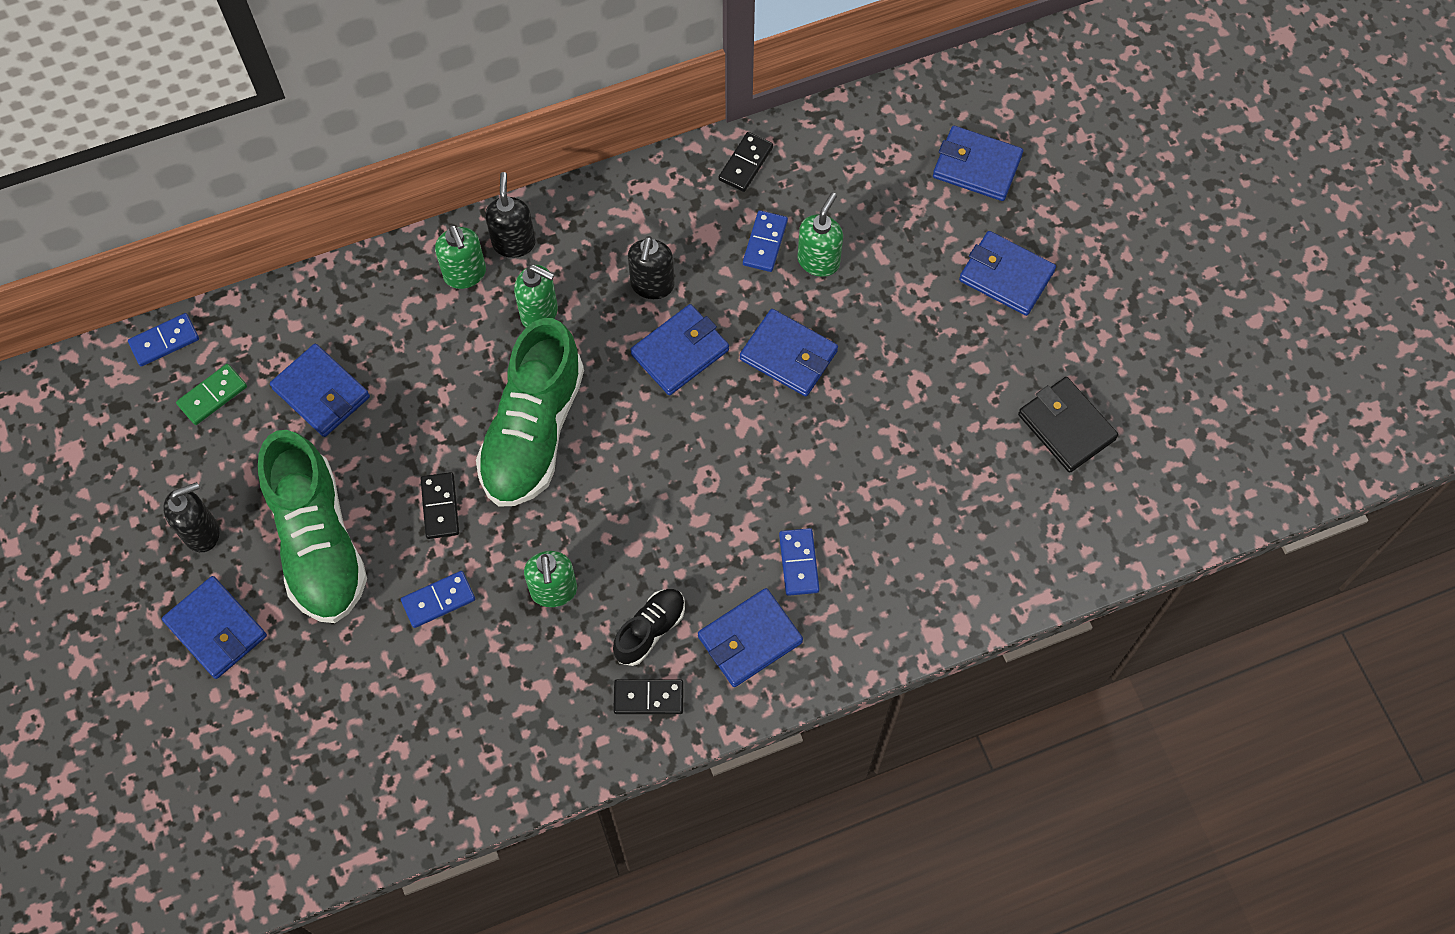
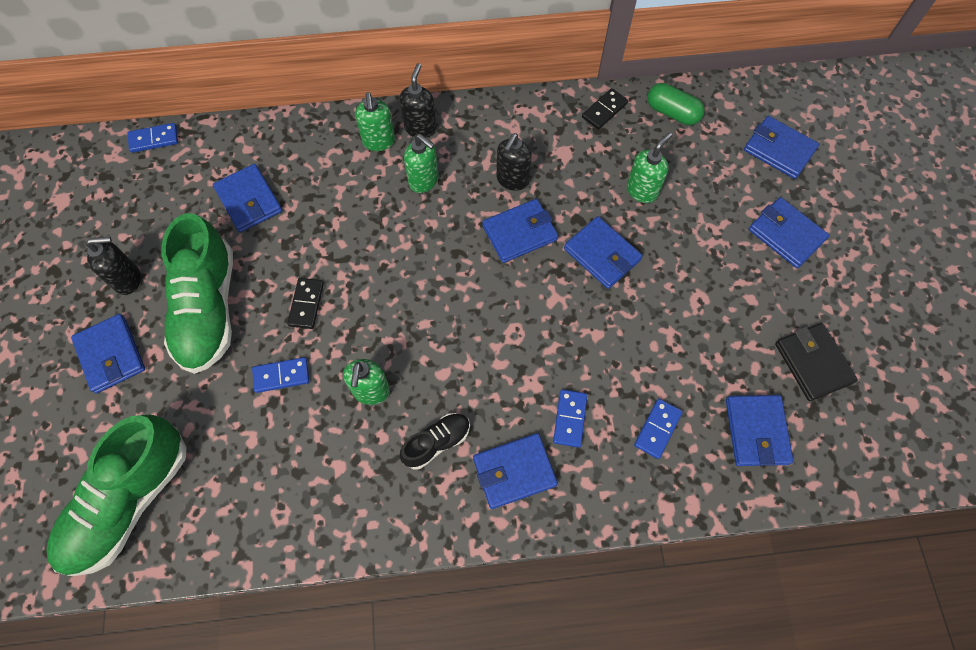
camera: 15 degrees right, 0 degrees up
green domino [176,364,247,425] -> none
green shoe [476,318,584,507] -> green shoe moved to [46,415,187,576]
black domino [613,679,684,714] -> none
blue domino [743,210,788,272] -> blue domino moved to [634,399,683,459]
none -> green capsule [648,83,705,125]
none -> blue wallet [726,395,794,466]

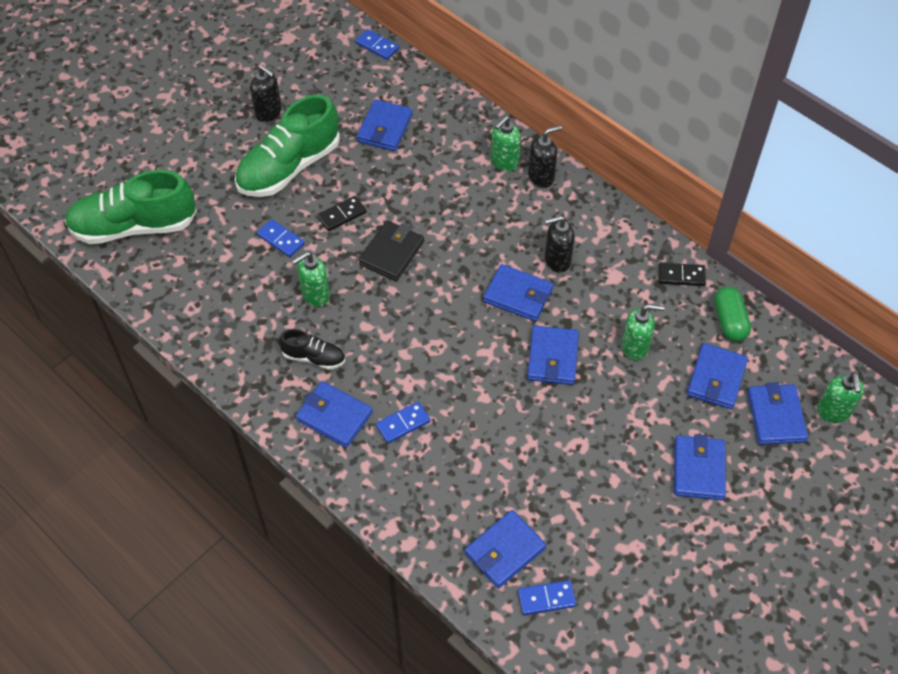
camera: 50 degrees right, 10 degrees down
blue wallet [71,314,145,394] -> blue wallet moved to [687,343,748,409]
green soap dispenser [404,134,439,193] -> green soap dispenser moved to [817,372,864,423]
blue domino [634,399,683,459] -> blue domino moved to [518,580,576,615]
black wallet [775,323,858,401] -> black wallet moved to [359,220,424,281]

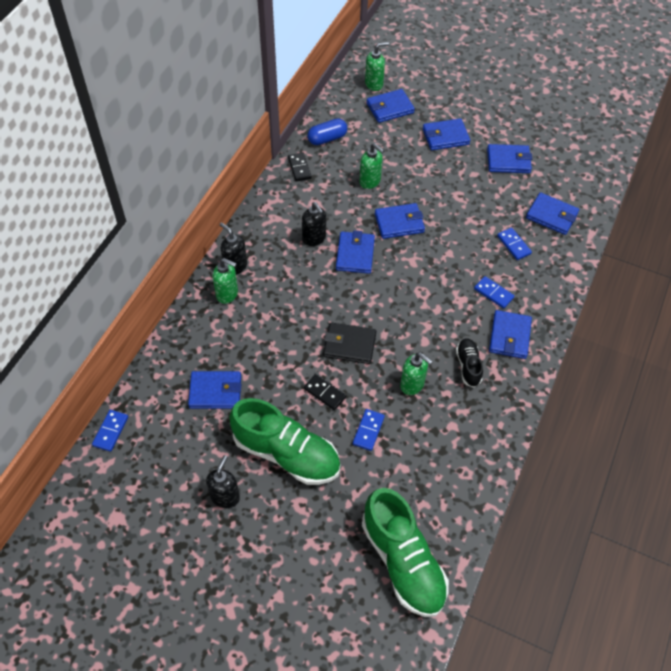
camera: 110 degrees left, 0 degrees up
blue domino [518,580,576,615] -> blue domino moved to [497,228,532,260]
green soap dispenser [622,304,665,361] -> green soap dispenser turned 150 degrees clockwise [359,143,384,189]
blue wallet [687,343,748,409] -> blue wallet moved to [487,144,532,173]
green capsule [714,287,751,342] -> blue capsule [308,118,347,145]

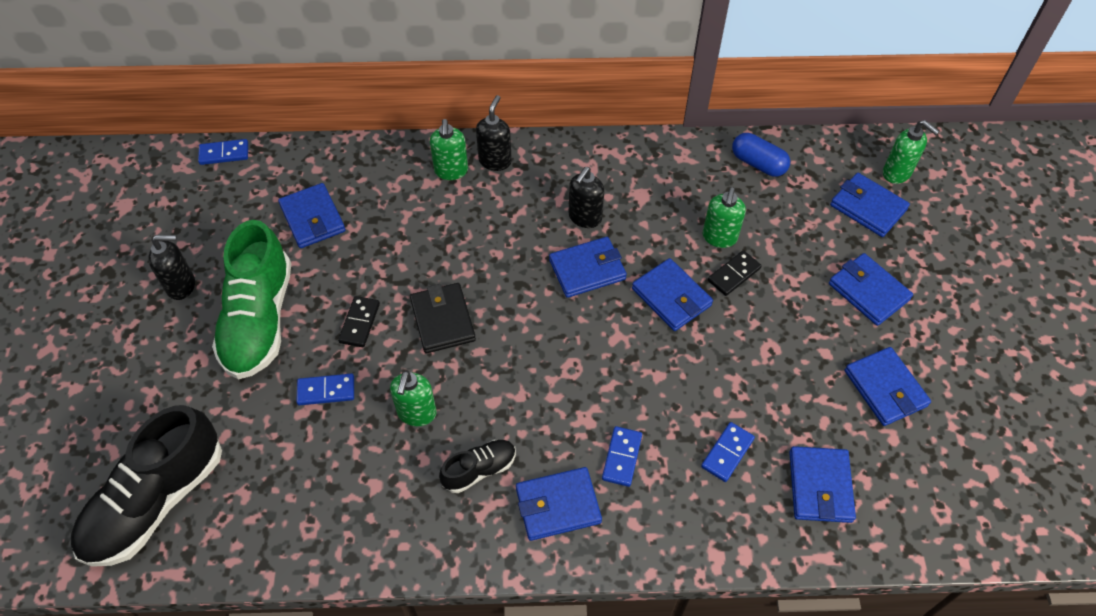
camera: 65 degrees right, 0 degrees up
black domino [288,153,312,182] -> black domino moved to [708,250,762,296]
green shoe [362,488,449,617] -> black shoe [71,405,222,567]

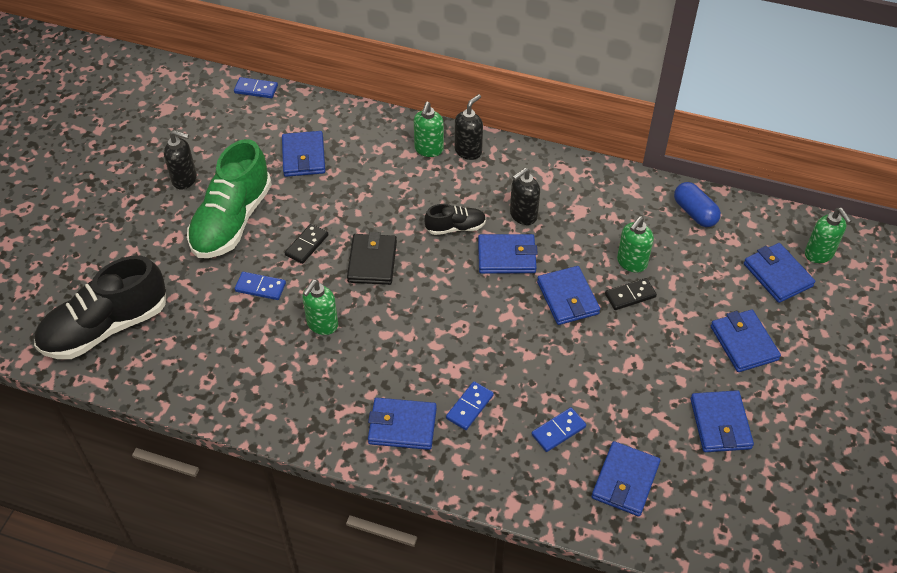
camera: 20 degrees right, 5 degrees down
black shoe [439,440,516,493] -> black shoe moved to [425,204,486,235]

